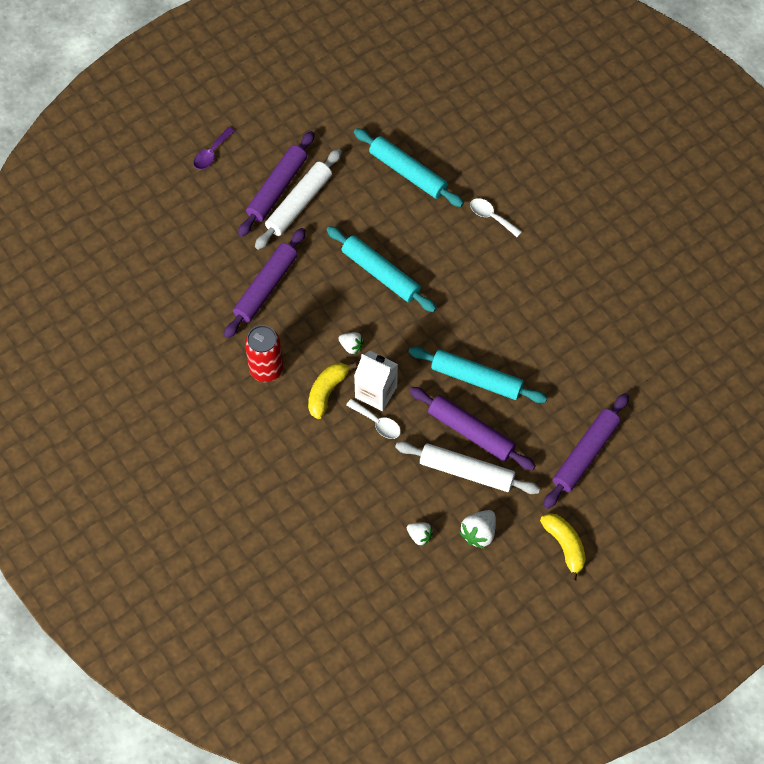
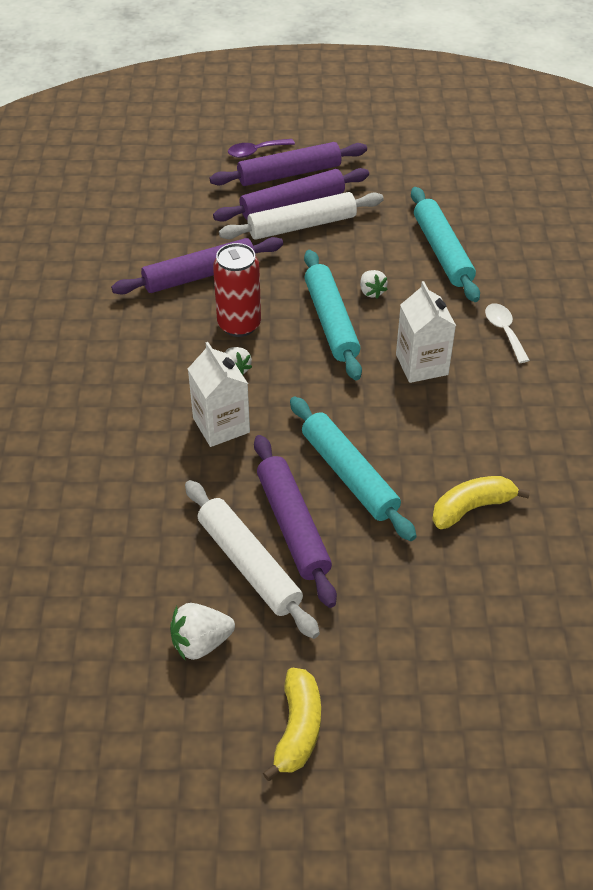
camera: 35 degrees right, 15 degrees down
red can [245,325,283,382] -> red can moved to [213,243,261,337]
yellow banana [308,362,357,419] -> yellow banana moved to [432,476,530,529]
white spoon [346,399,401,439] -> none
white strawberry [407,522,433,547] -> white strawberry moved to [360,270,388,298]
purple rolling pin [544,393,629,509] -> purple rolling pin moved to [210,142,367,186]
none -> white carton [396,281,456,383]

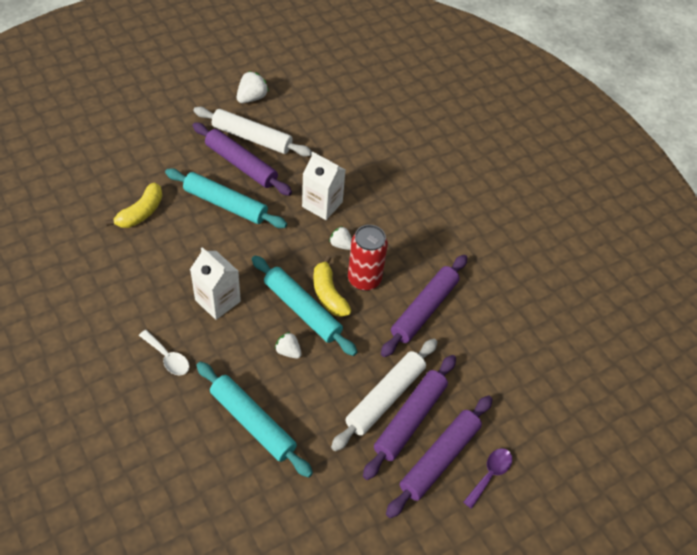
camera: 145 degrees right, 5 degrees up
yellow banana [263,668,321,781] -> yellow banana moved to [313,255,351,317]

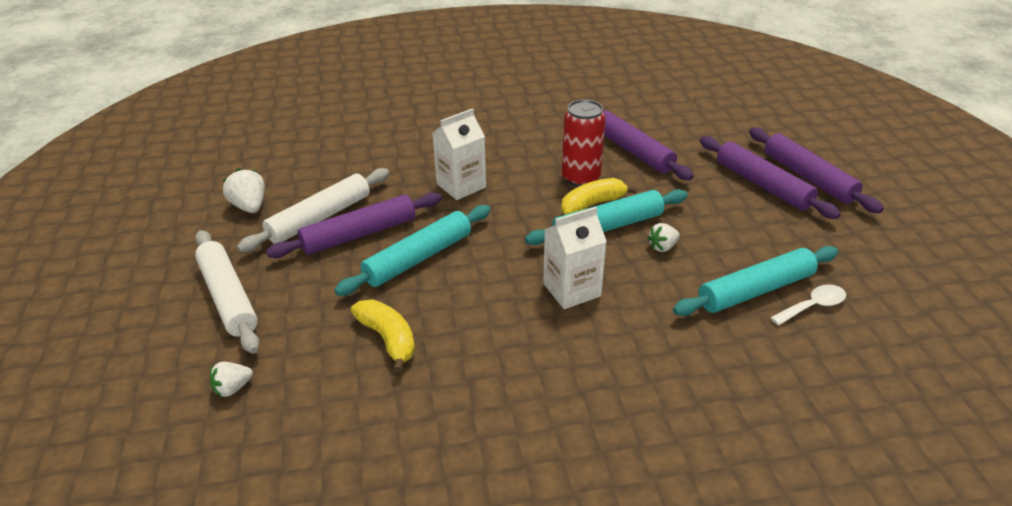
camera: 65 degrees left, 15 degrees down
white spoon [139,330,189,375] -> white spoon moved to [770,284,846,326]
yellow banana [313,255,351,317] -> yellow banana turned 150 degrees clockwise [561,178,637,215]
white strawberry [329,226,352,250] -> white strawberry moved to [210,362,253,397]
white rolling pin [331,339,437,451] -> white rolling pin moved to [195,230,260,354]
purple spoon [463,448,512,509] -> none

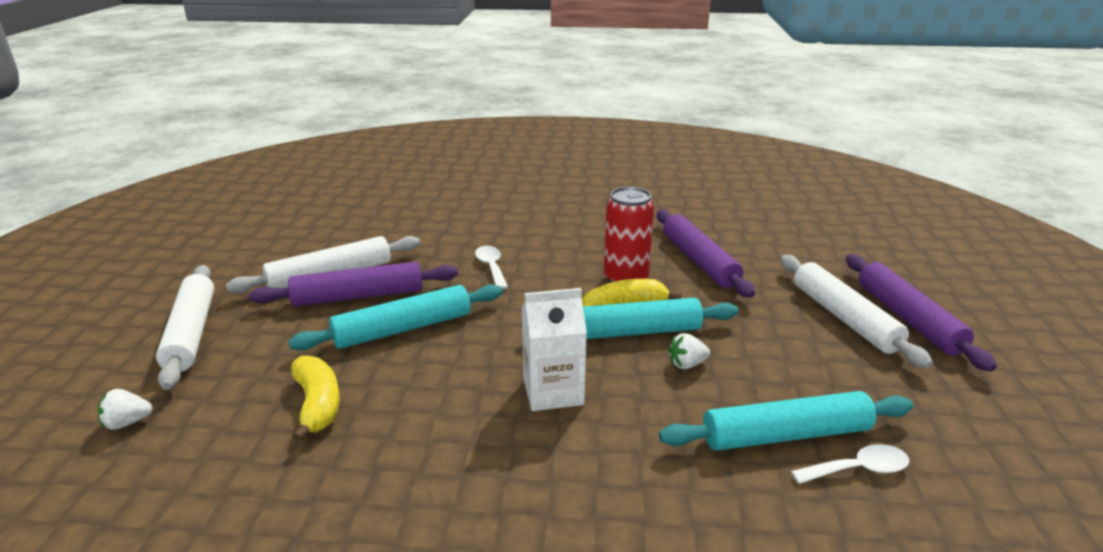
camera: 15 degrees right, 10 degrees down
white strawberry [222,168,265,213] -> none
white carton [432,108,486,200] -> white spoon [475,246,508,289]
purple rolling pin [700,136,841,219] -> white rolling pin [780,255,933,368]

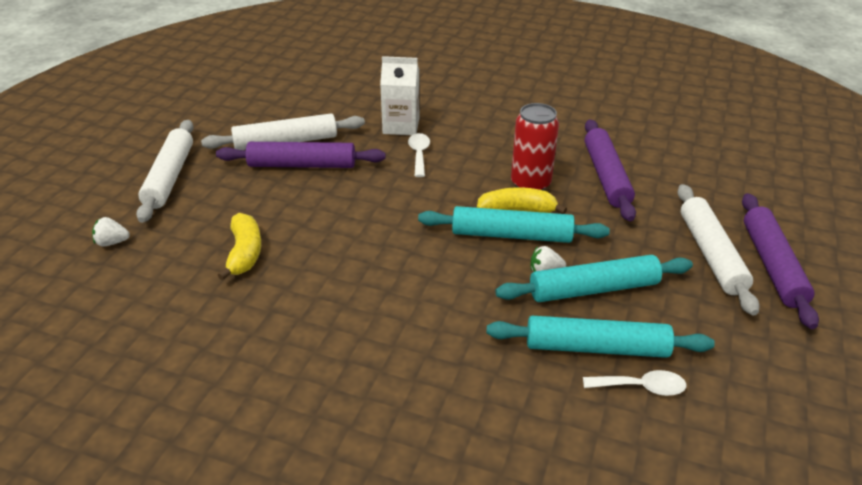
camera: 15 degrees right, 10 degrees up
turquoise rolling pin [289,284,503,351] -> turquoise rolling pin moved to [495,255,693,302]
white carton [522,288,587,411] -> white carton moved to [380,56,419,135]

